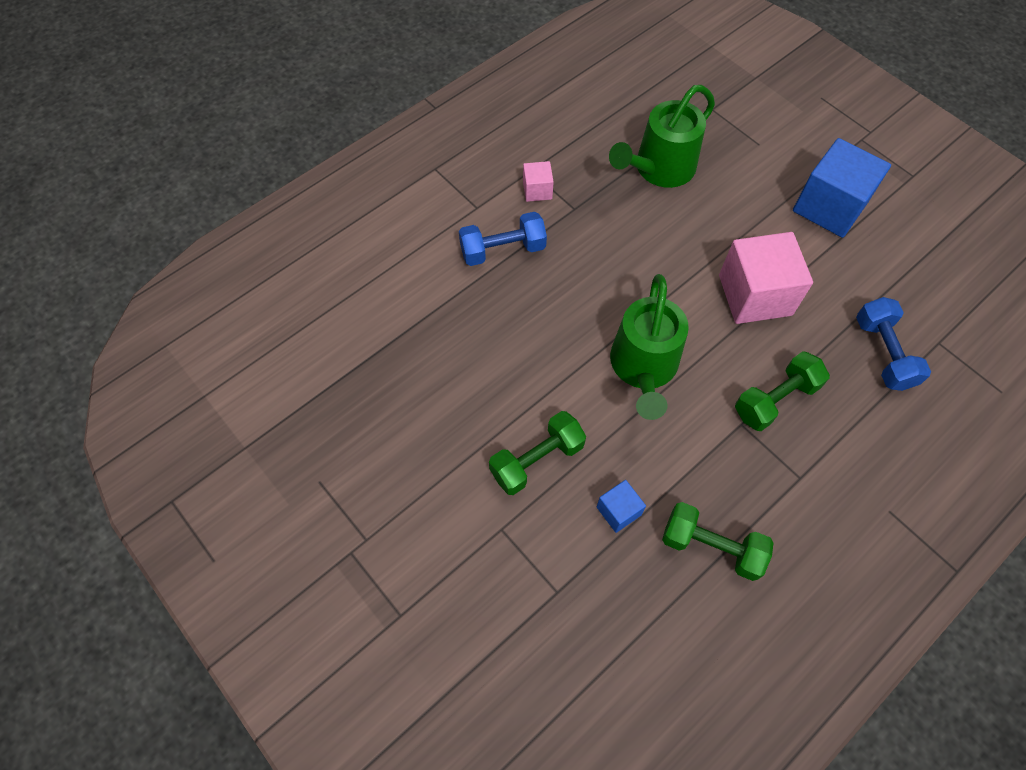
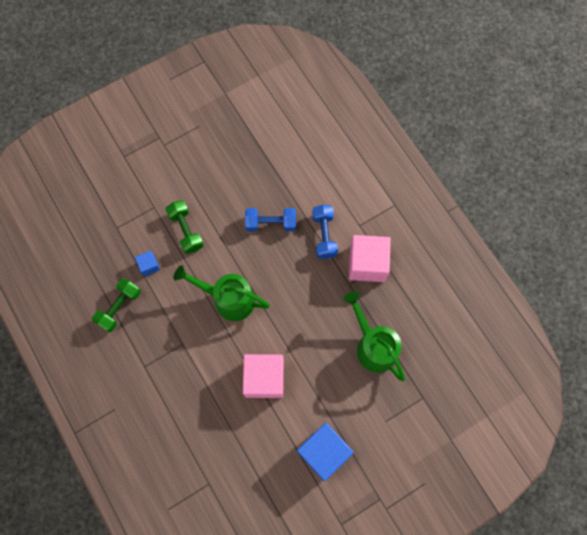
camera: 100 degrees right, 10 degrees up
pink cube [523,161,554,202] -> pink cube [349,235,391,282], size x2.09
green dumbbell [735,351,830,431] -> none
blue dumbbell [856,297,931,391] -> blue dumbbell moved to [245,208,296,232]

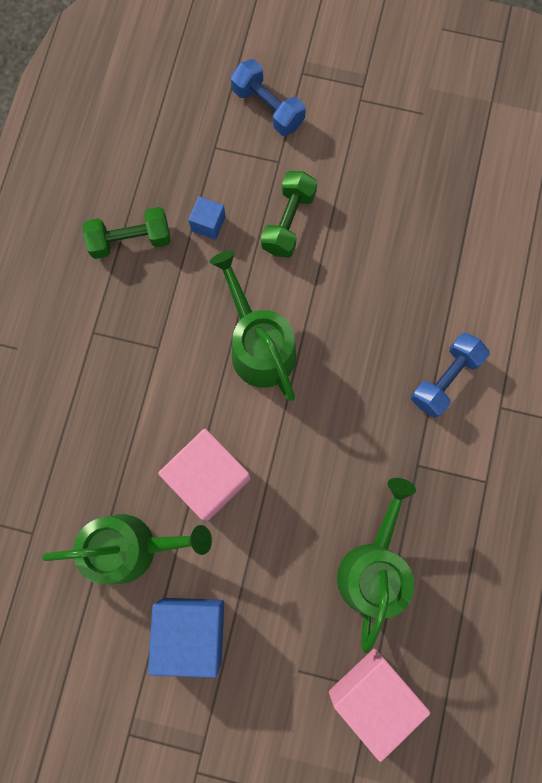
camera: 45 degrees right, 5 degrees up
blue dumbbell [245,208,296,232] -> blue dumbbell moved to [231,59,306,136]
pink cube [349,235,391,282] -> pink cube moved to [329,649,430,762]
none -> green watering can [42,514,212,584]

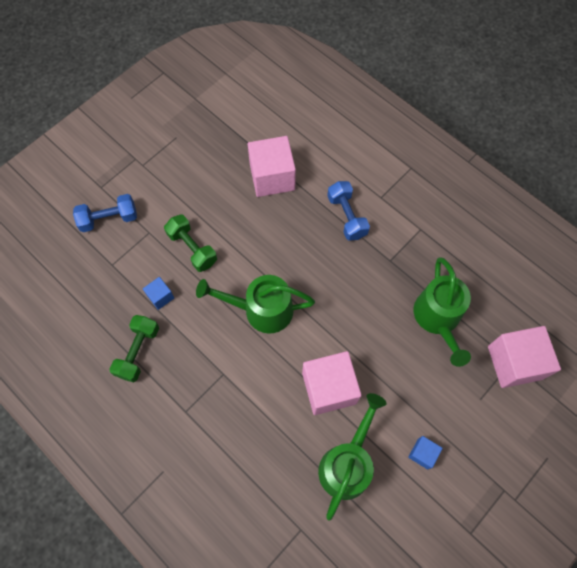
camera: 60 degrees left, 10 degrees down
blue cube [148,598,224,678] -> blue cube [408,436,443,469], size x0.48
green watering can [337,478,416,653] -> green watering can turned 135 degrees counterclockwise [414,257,471,367]
none -> pink cube [248,136,296,197]

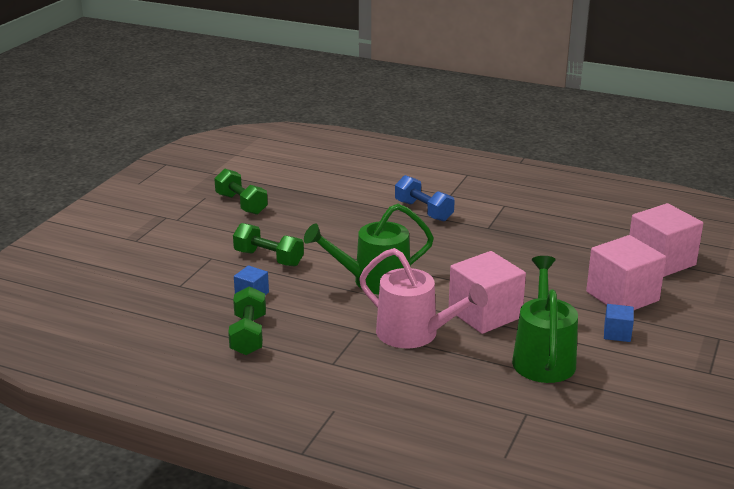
camera: 20 degrees left, 40 degrees down
blue dumbbell [73,194,137,232] -> none
pink cube [248,136,296,197] -> pink cube moved to [586,235,666,310]
green watering can [414,257,471,367] -> none
none -> green dumbbell [214,169,268,215]
none -> pink watering can [359,248,488,348]

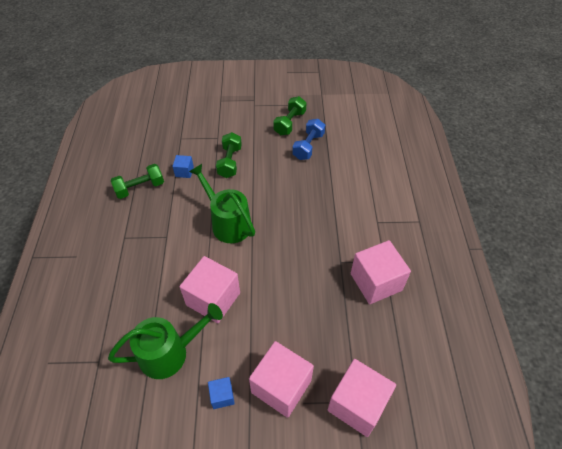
camera: 65 degrees right, 25 degrees up
pink watering can [359,248,488,348] -> none
blue dumbbell [395,175,455,222] -> blue dumbbell moved to [292,119,325,160]
none -> pink cube [351,240,411,304]

